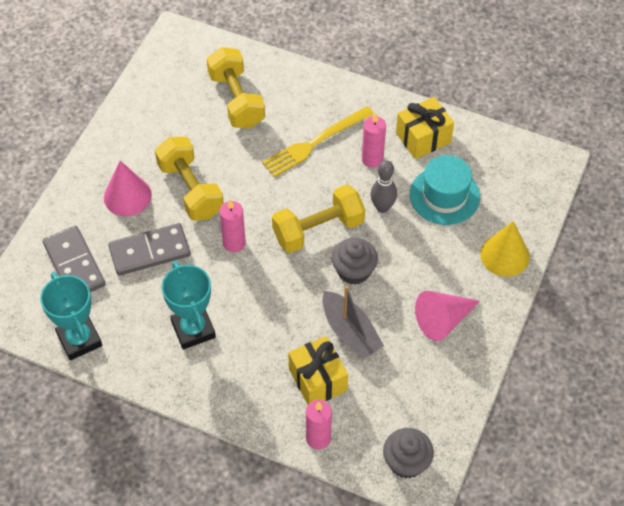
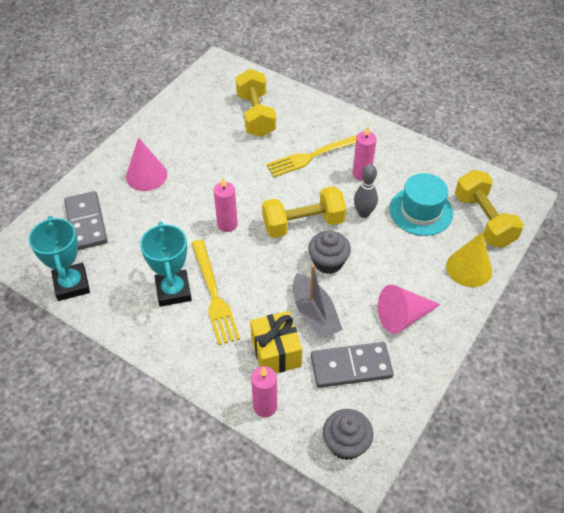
camera: 10 degrees right, 5 degrees down
grey domino [108,223,190,276] -> grey domino moved to [311,342,394,388]
yellow dumbbell [155,137,224,221] -> yellow dumbbell moved to [455,170,524,248]
yellow gift [396,97,454,159] -> none
none -> yellow fork [192,240,240,345]

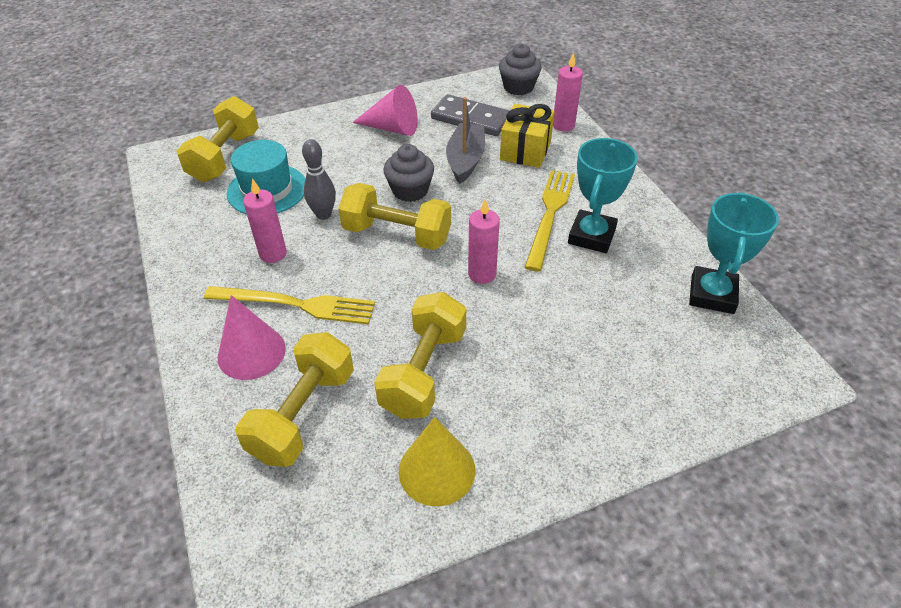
camera: 145 degrees left, 5 degrees down
grey domino [64,191,108,250] -> none
pink cone [126,137,167,191] -> pink cone moved to [217,295,286,380]
yellow cone [446,232,492,287] -> yellow cone moved to [399,417,475,506]
none -> yellow dumbbell [374,292,466,419]

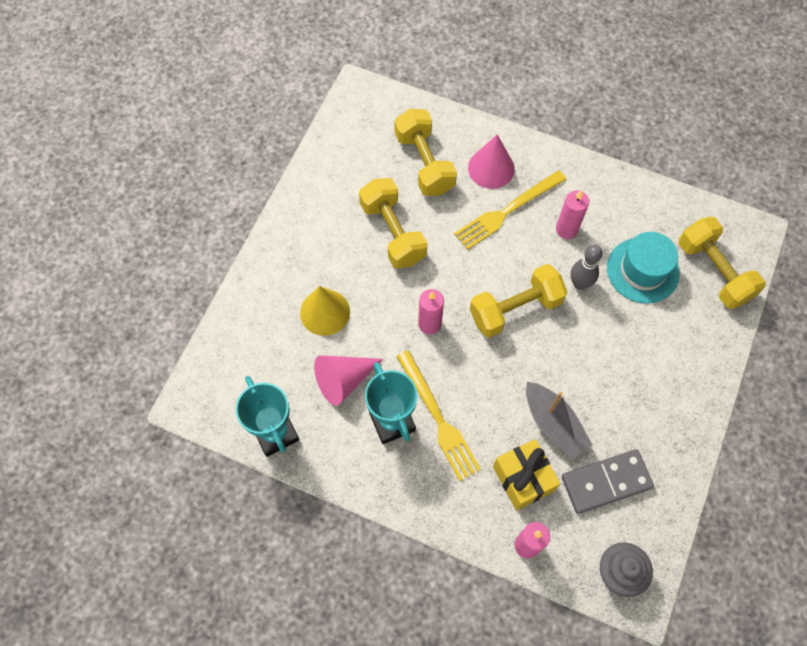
camera: 135 degrees right, 20 degrees up
pink cone [352,85,418,136] -> pink cone moved to [314,356,383,406]
grey cupcake [383,144,434,202] -> none
yellow cone [399,417,475,506] -> yellow cone moved to [300,286,350,336]

